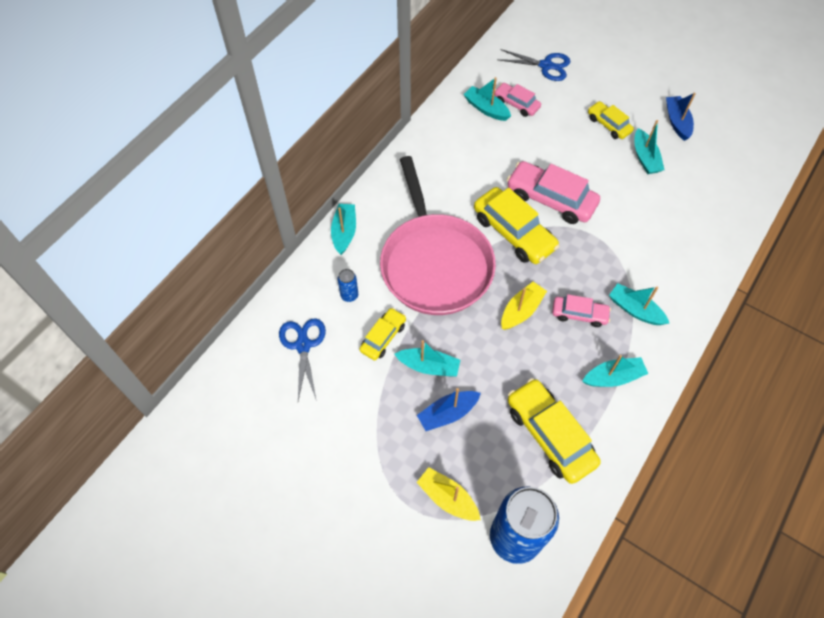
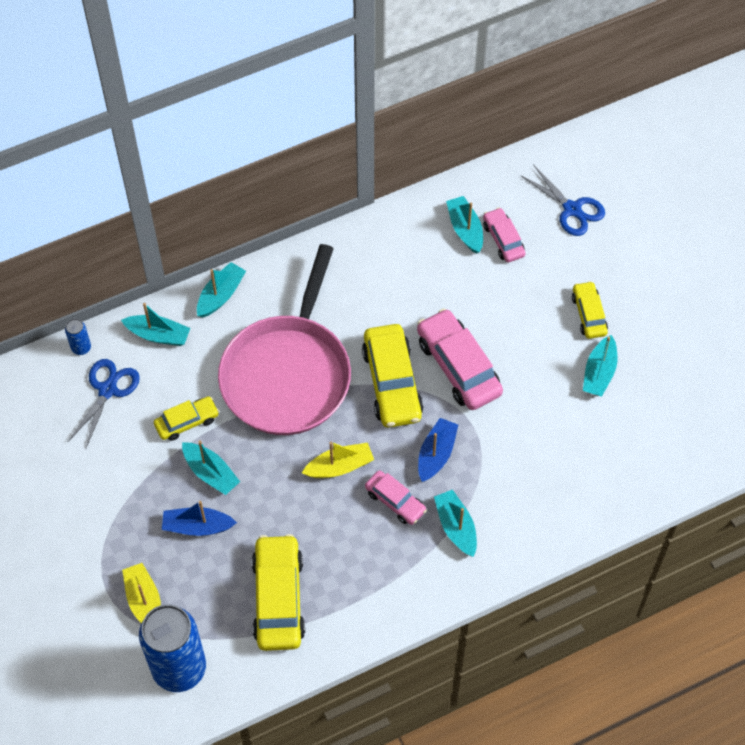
camera: 30 degrees right, 0 degrees up
blue can [338,269,358,302] -> blue can moved to [65,318,91,355]
turquoise boat [583,355,648,387] -> turquoise boat moved to [121,303,190,346]
blue boat [666,92,696,141] -> blue boat moved to [418,418,458,482]

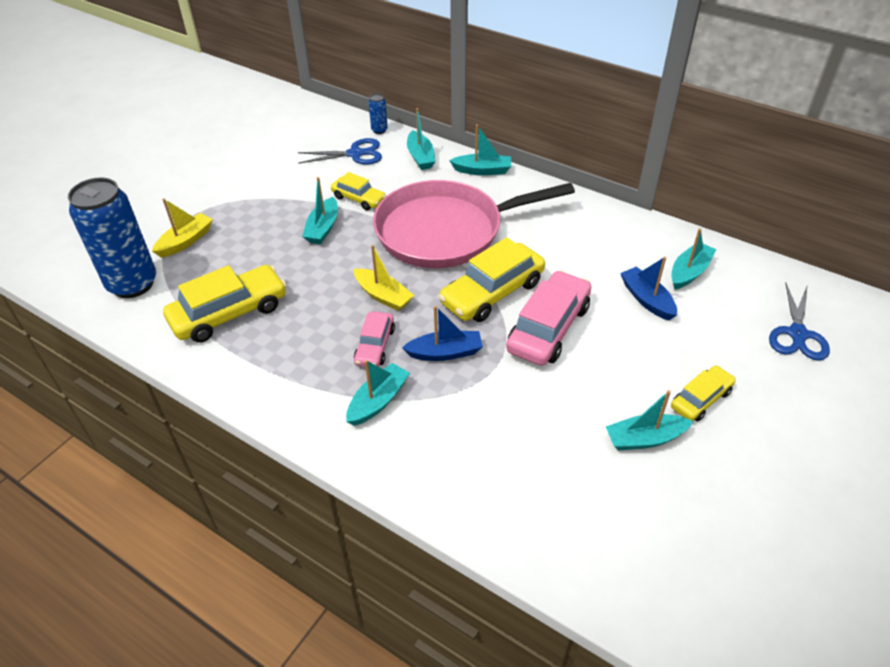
camera: 60 degrees right, 15 degrees down
blue boat [162,501,237,536] -> blue boat moved to [620,257,677,321]
pink car [483,208,525,262] -> none

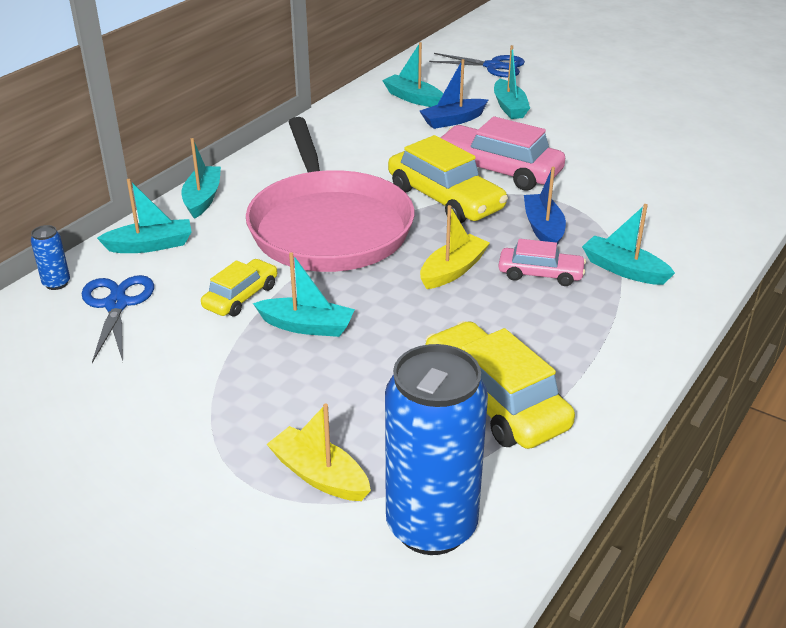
camera: 90 degrees left, 10 degrees down
turquoise boat [606,390,693,450] -> turquoise boat moved to [494,45,530,119]
yellow car [671,366,736,422] -> none

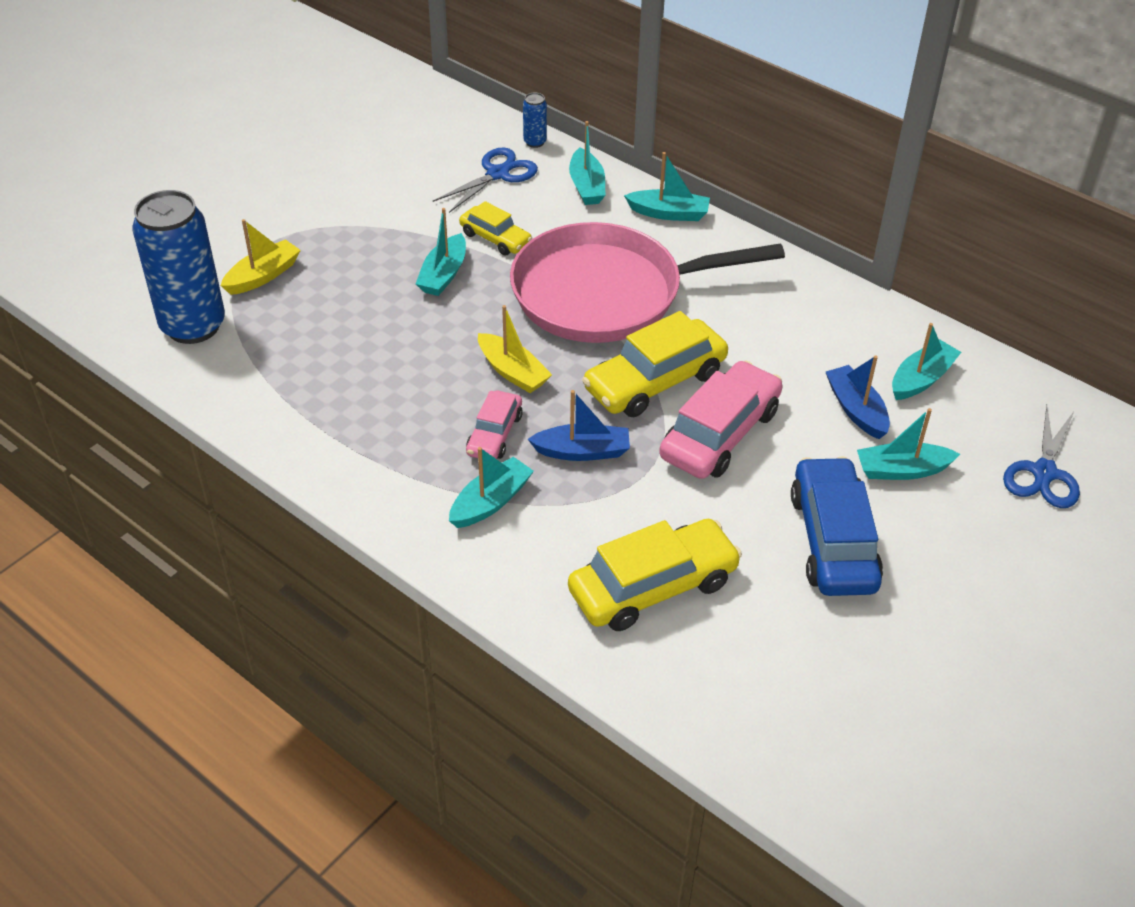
camera: 95 degrees right, 10 degrees up
blue scissors [82,275,154,363] -> blue scissors turned 45 degrees counterclockwise [433,148,538,213]
yellow car [425,321,575,449] -> yellow car moved to [568,519,742,631]
none -> blue car [791,456,883,596]

